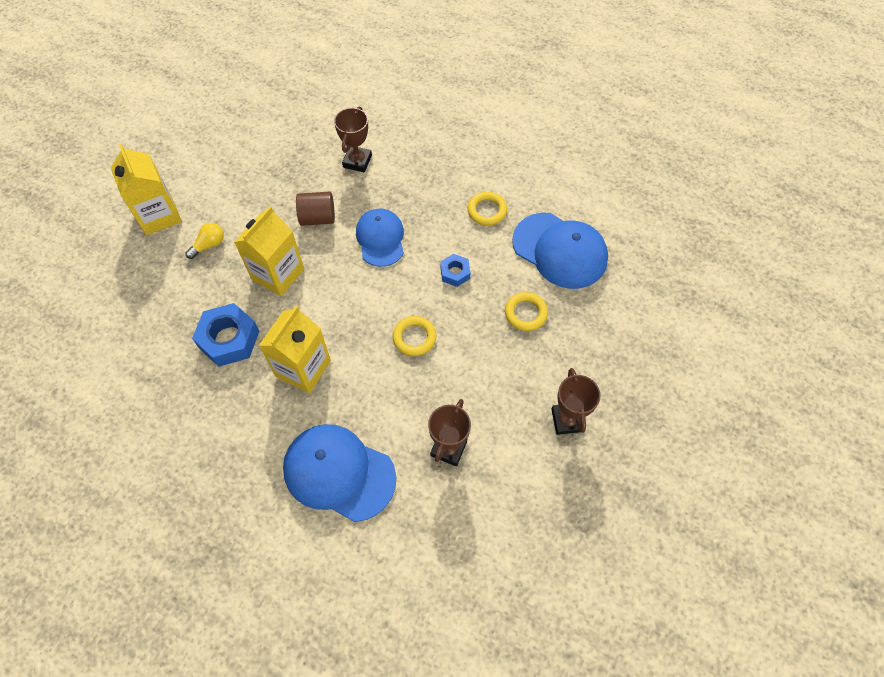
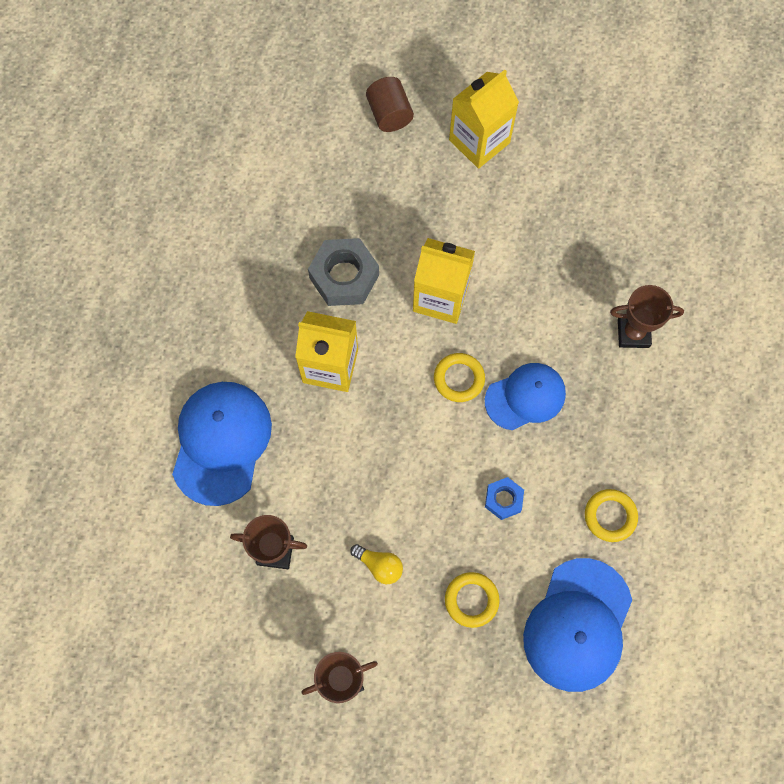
camera: 75 degrees right, 10 degrees up
yellow light bulb [186,223,224,259] -> yellow light bulb moved to [350,544,403,585]
blue nut [192,303,259,367] -> grey nut [308,238,379,306]
brown cylinder [296,192,335,226] -> brown cylinder moved to [366,77,414,132]
yellow ring [393,316,436,356] -> yellow ring moved to [434,353,485,402]

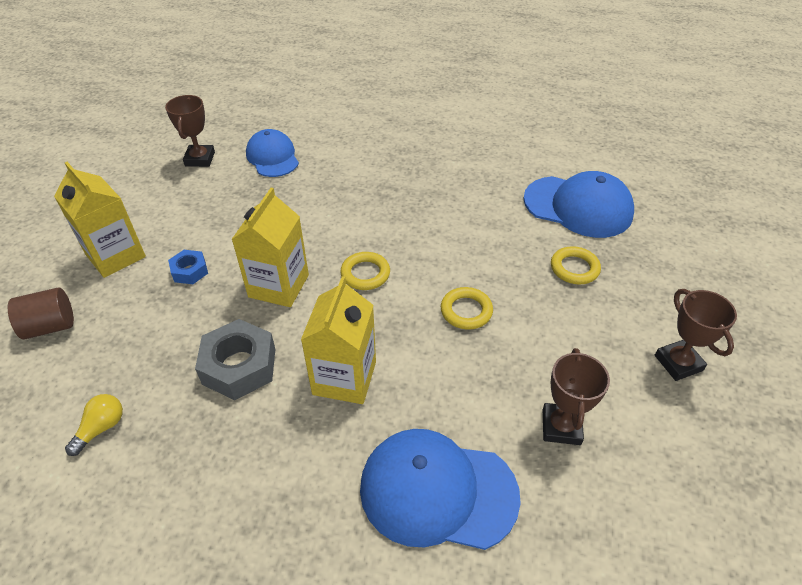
camera: 90 degrees left, 25 degrees down
yellow light bulb [350,544,403,585] -> yellow light bulb moved to [65,394,123,456]
blue cap [485,363,566,430] -> blue cap moved to [246,129,299,177]
blue nut [485,477,524,520] -> blue nut moved to [168,250,208,284]
yellow ring [585,489,638,542] -> yellow ring moved to [441,287,493,330]
brown trophy [610,285,684,348] -> brown trophy moved to [165,95,215,167]

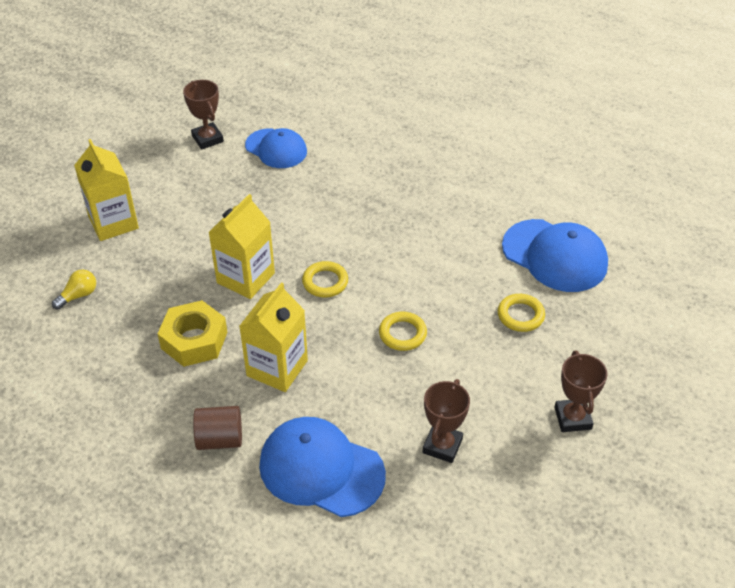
camera: 15 degrees right, 0 degrees up
brown cylinder [8,287,74,339] -> brown cylinder moved to [193,406,242,450]
yellow light bulb [65,394,123,456] -> yellow light bulb moved to [52,269,96,310]
brown trophy [165,95,215,167] -> brown trophy turned 45 degrees counterclockwise [183,80,224,149]
blue nut [168,250,208,284] -> none
grey nut [195,319,275,400] -> yellow nut [158,300,228,367]
blue cap [246,129,299,177] -> blue cap turned 135 degrees clockwise [245,128,307,168]

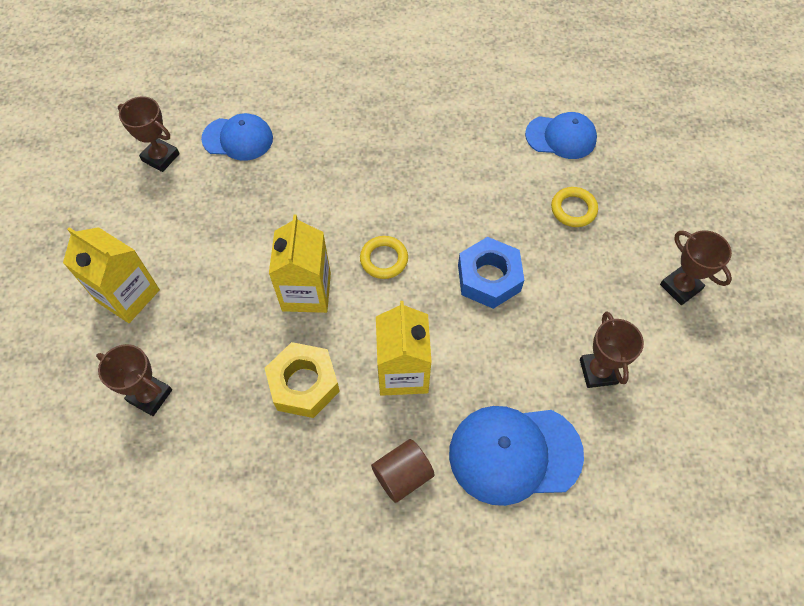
camera: 30 degrees left, 15 degrees up
yellow light bulb [52,269,96,310] -> brown trophy [96,344,172,416]
yellow ring [379,312,427,351] -> blue nut [458,237,524,309]
blue cap [502,219,608,292] -> blue cap [525,112,597,159], size x0.66

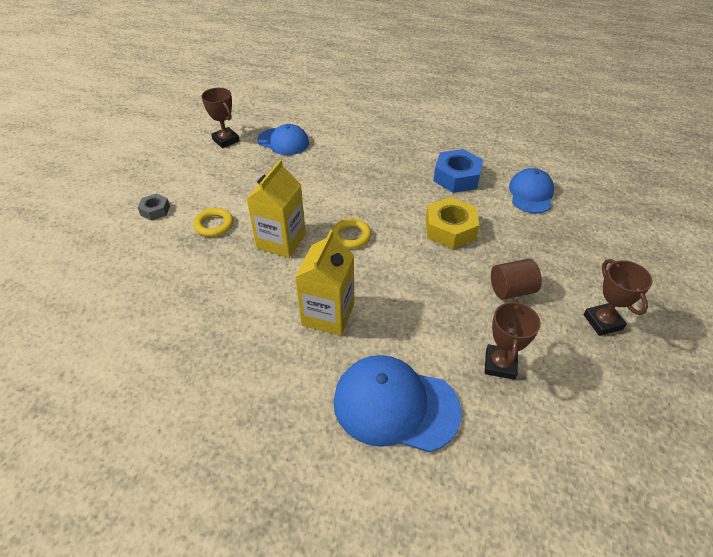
camera: 20 degrees right, 15 degrees down
yellow carton [63,227,160,323] -> grey nut [138,193,170,221]
brown trophy [96,344,172,416] -> none
yellow nut [265,342,340,418] -> yellow nut moved to [426,197,479,249]
brown cylinder [371,439,435,503] -> brown cylinder moved to [491,259,542,300]
blue nut [458,237,524,309] -> blue nut moved to [433,149,483,193]
blue cap [525,112,597,159] -> blue cap turned 105 degrees counterclockwise [509,168,554,213]
yellow ring [551,187,598,227] -> yellow ring moved to [193,208,233,237]

